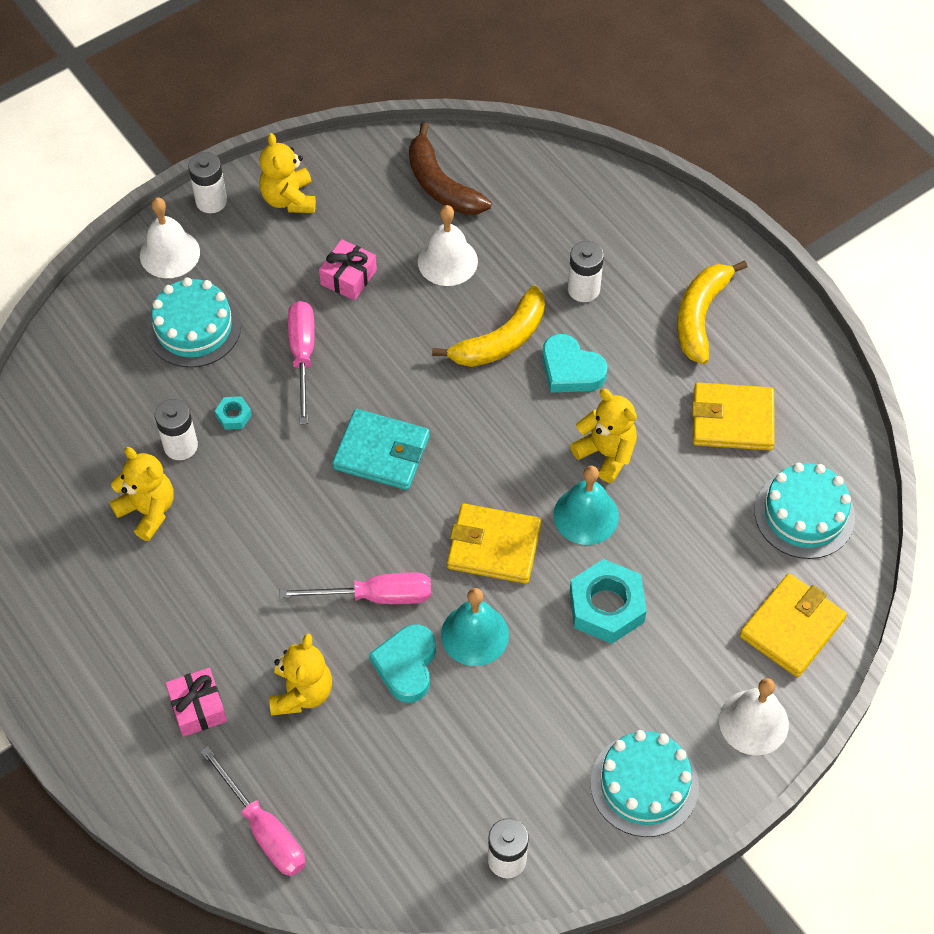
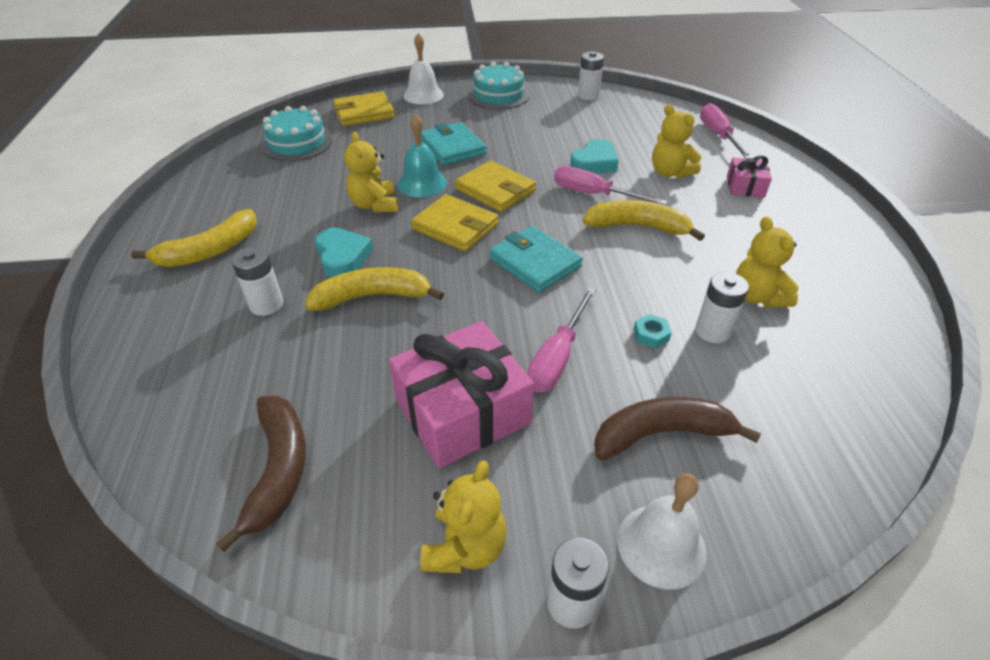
camera: 150 degrees left, 15 degrees down
turquoise cake [147,277,241,368] -> brown banana [594,397,761,460]
yellow teddy bear [269,634,332,716] -> yellow teddy bear turned 75 degrees counterclockwise [652,104,701,178]
pink gift [319,239,377,300] -> pink gift [389,321,534,468], size x1.97
white bell [418,205,478,286] -> none
turquoise bell [441,588,509,666] -> none
turquoise nut [569,559,647,644] -> turquoise wallet [421,122,487,165]
yellow wallet [692,383,775,450] -> yellow wallet moved to [411,194,499,252]
none -> yellow banana [583,200,705,241]

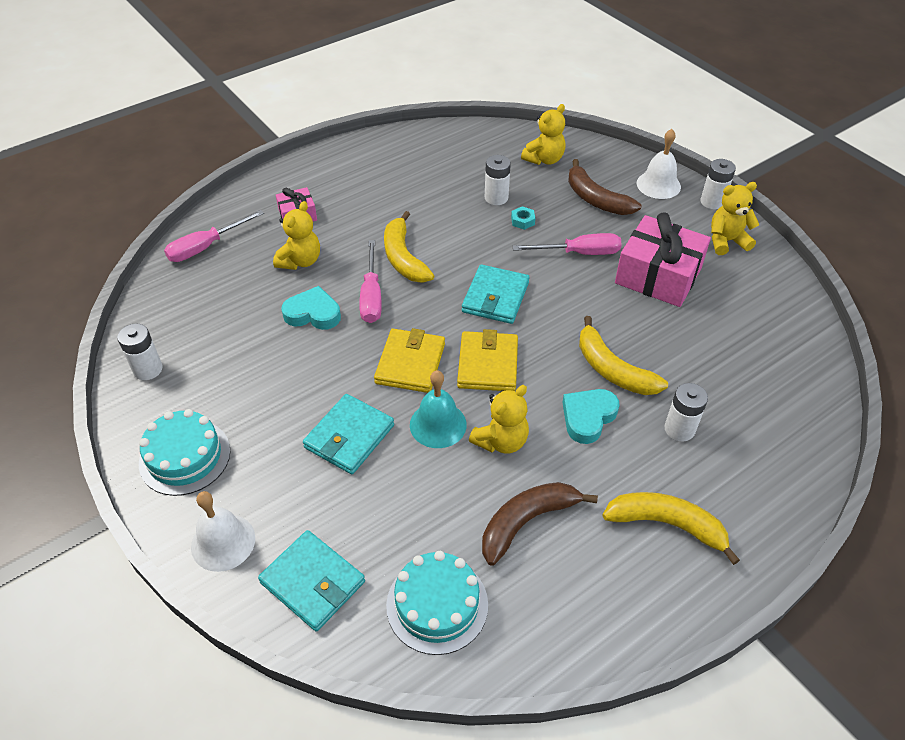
camera: 120 degrees left, 5 degrees up
brown banana [216,396,306,552] -> brown banana moved to [482,482,598,565]
yellow wallet [333,91,395,126] -> turquoise wallet [258,530,365,631]
yellow teddy bear [736,216,799,308] -> yellow teddy bear moved to [521,104,566,165]

